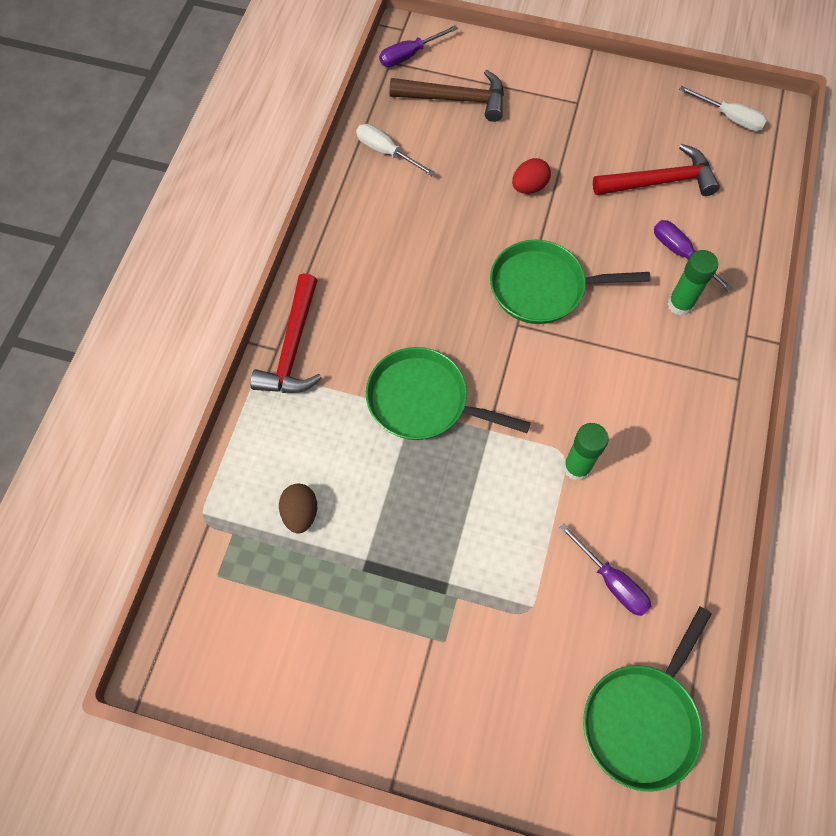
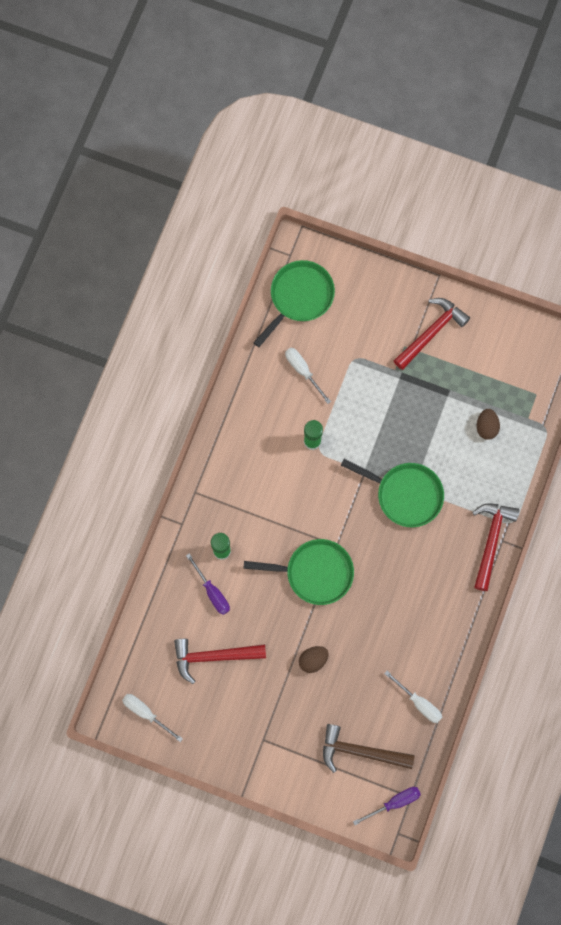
camera: 175 degrees left, 10 degrees up
red egg [512,158,551,194] -> brown egg [299,646,329,673]
purple screwdriver [559,523,651,616] -> white screwdriver [285,348,331,404]
none -> red hammer [394,298,470,370]

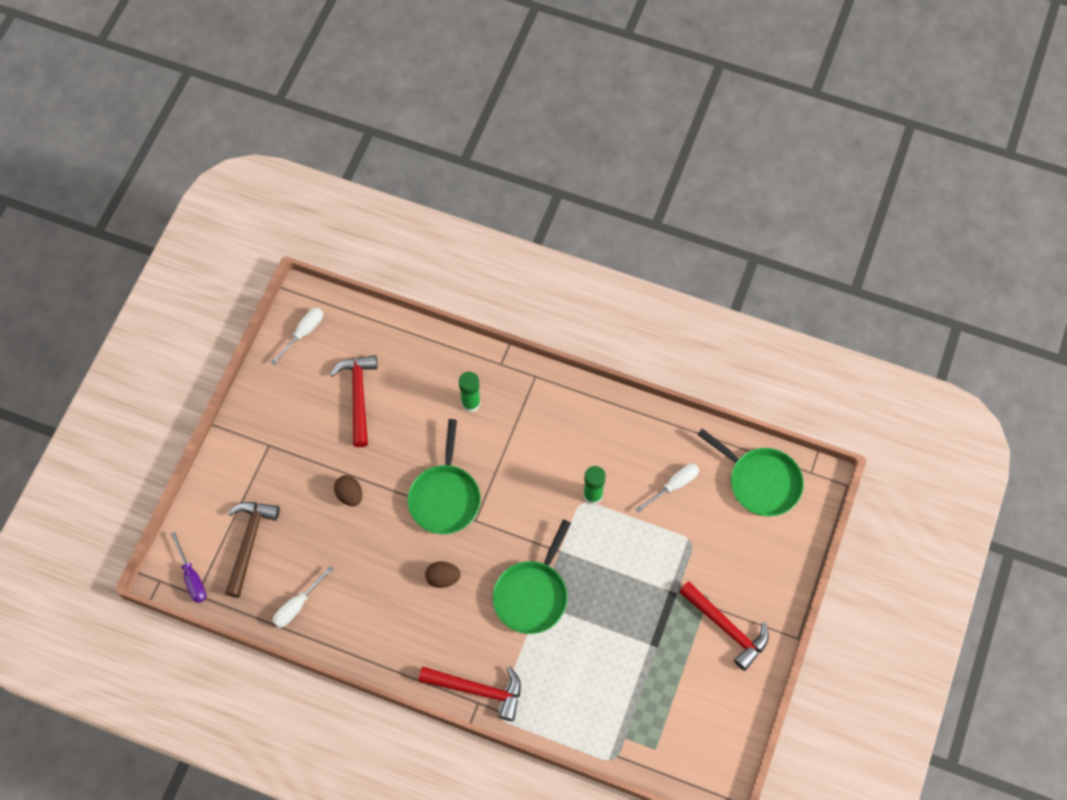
camera: 90 degrees right, 10 degrees down
purple screwdriver [186,553,230,615] -> none
brown egg [477,409,500,440] -> brown egg moved to [425,561,461,588]

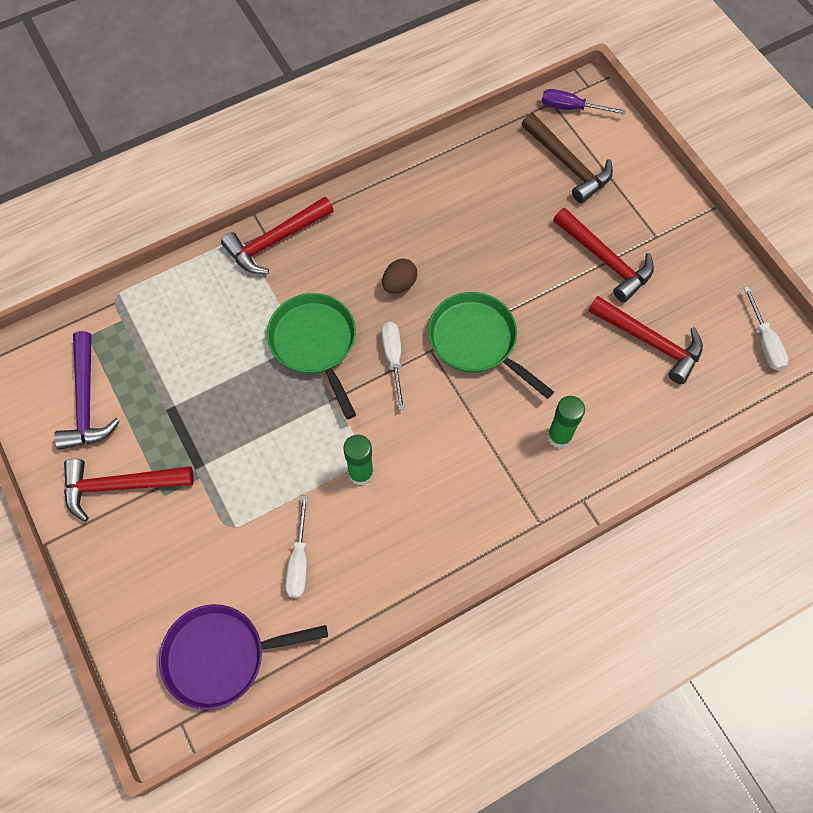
camera: 130 degrees right, 0 degrees up
white screwdriver [272,566,333,628] -> white screwdriver moved to [381,322,405,410]
brown egg [334,475,362,506] -> none
green pan [697,429,804,516] -> purple pan [159,604,328,710]
none -> purple hammer [54,331,120,450]
none -> red hammer [553,208,654,302]

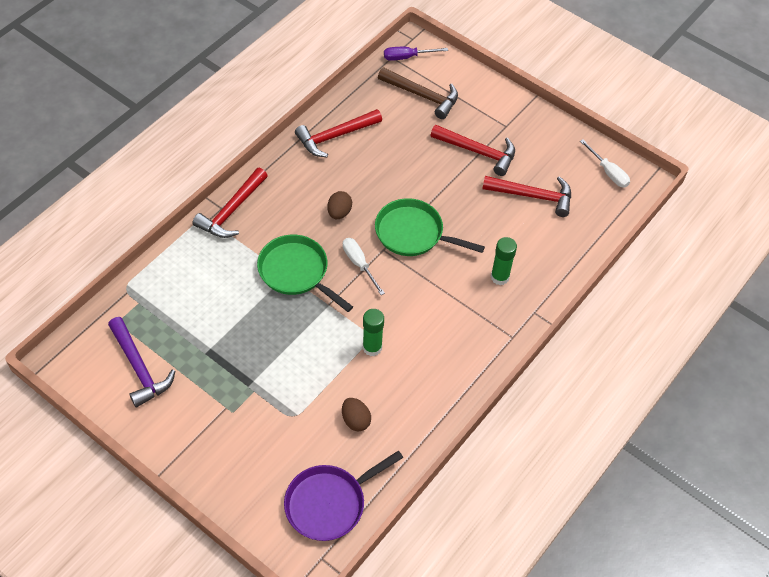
camera: 25 degrees left, 10 degrees down
red hammer [64,459,194,522] -> red hammer moved to [295,109,382,157]
white screwdriver [285,495,308,598] -> brown egg [342,398,371,432]

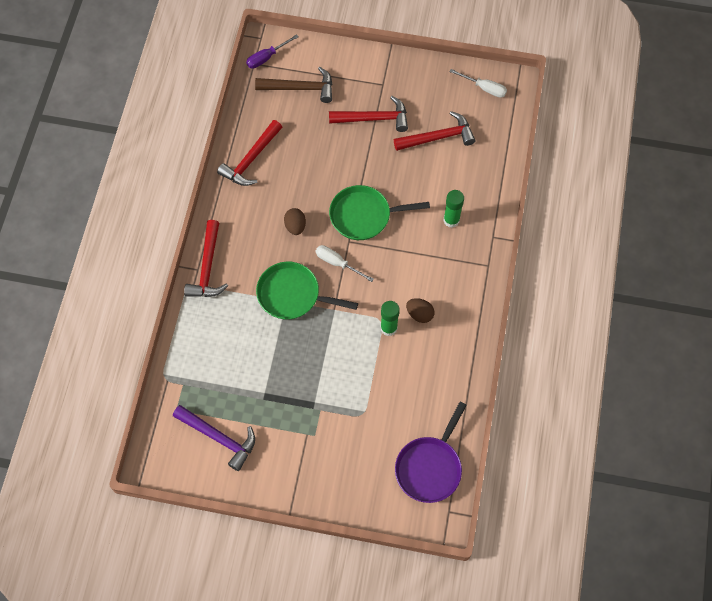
camera: 25 degrees left, 10 degrees up
brown egg [342,398,371,432] -> brown egg moved to [406,298,435,323]

